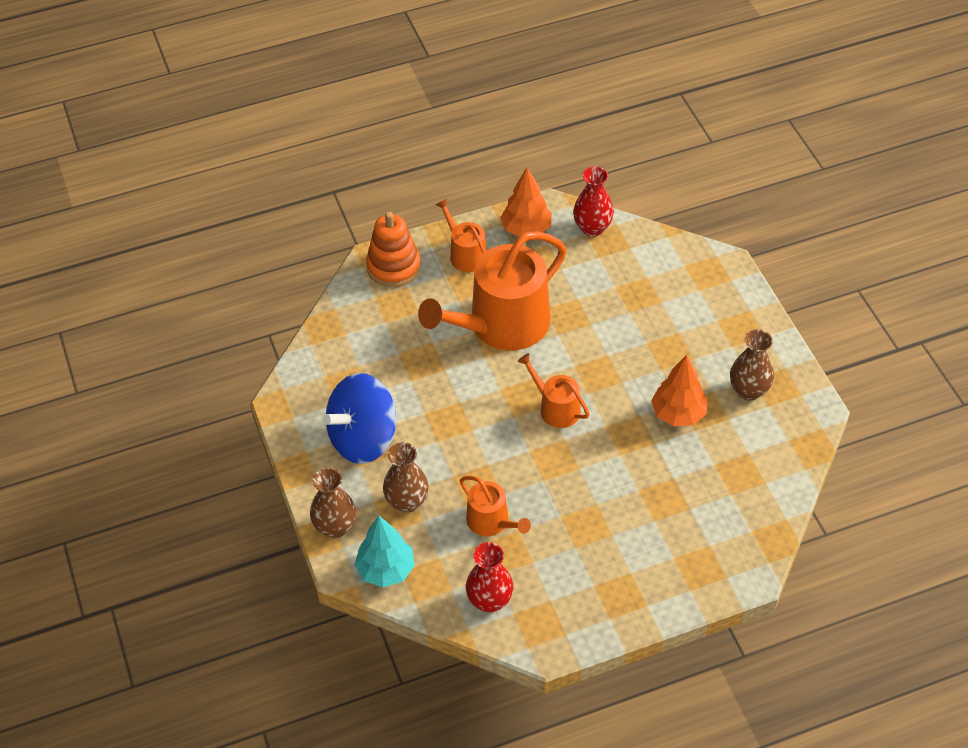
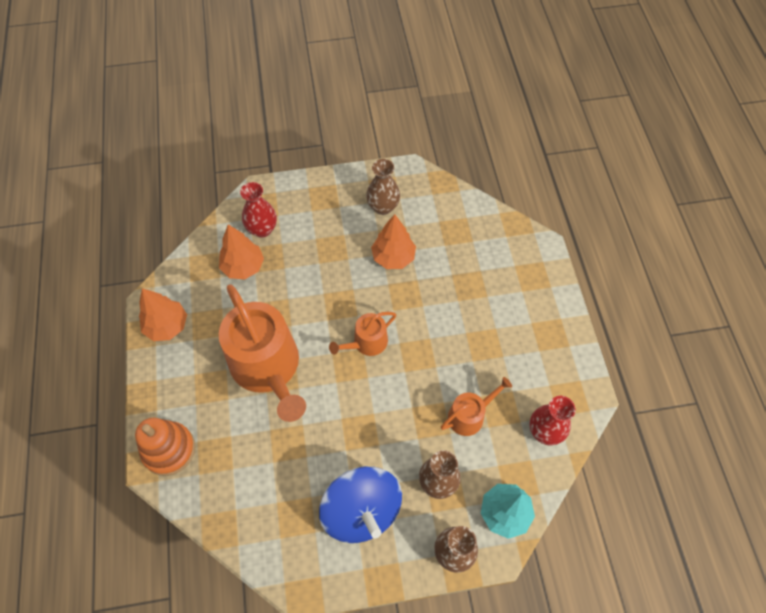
camera: 80 degrees left, 10 degrees up
orange watering can [435,199,487,272] -> none
red vase [573,166,614,237] -> red vase moved to [240,182,277,238]
none -> orange tree [219,224,264,280]

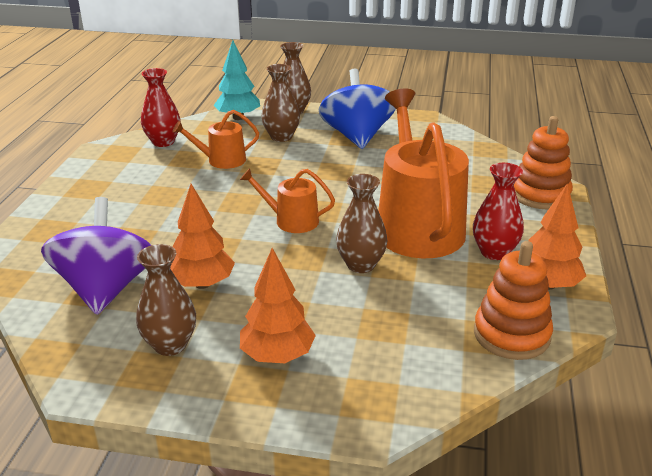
camera: 160 degrees left, 30 degrees down
orange tree [219,224,264,280] -> orange tree moved to [240,248,316,363]
red vase [240,182,277,238] -> red vase moved to [473,163,524,260]
orange watering can [329,312,396,356] -> orange watering can turned 150 degrees counterclockwise [240,168,335,233]
none -> purple spinning top [41,197,151,315]
none -> brown vase [336,174,387,273]
none -> orange stacking toy [474,241,553,360]

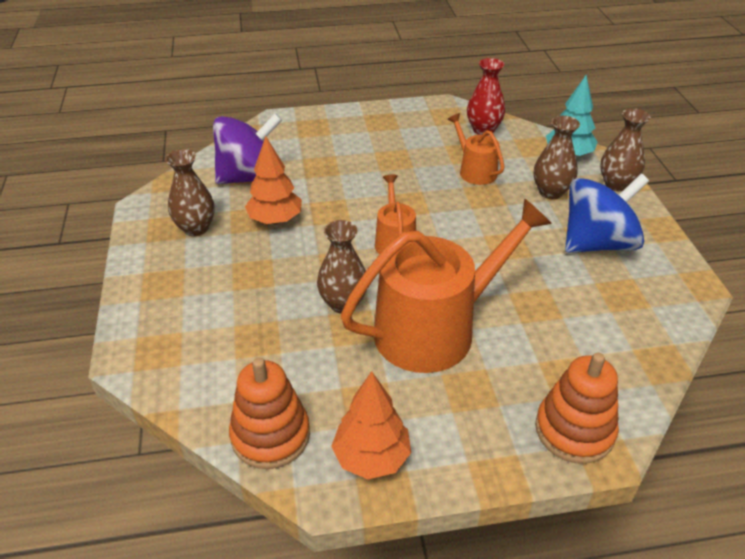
camera: 70 degrees right, 10 degrees up
orange tree [240,248,316,363] -> none
red vase [473,163,524,260] -> none

